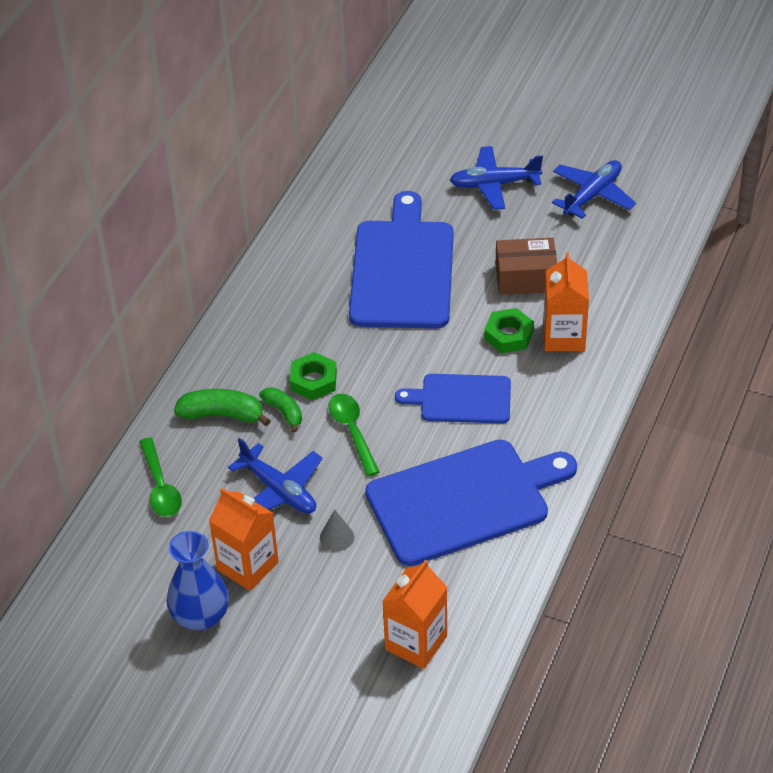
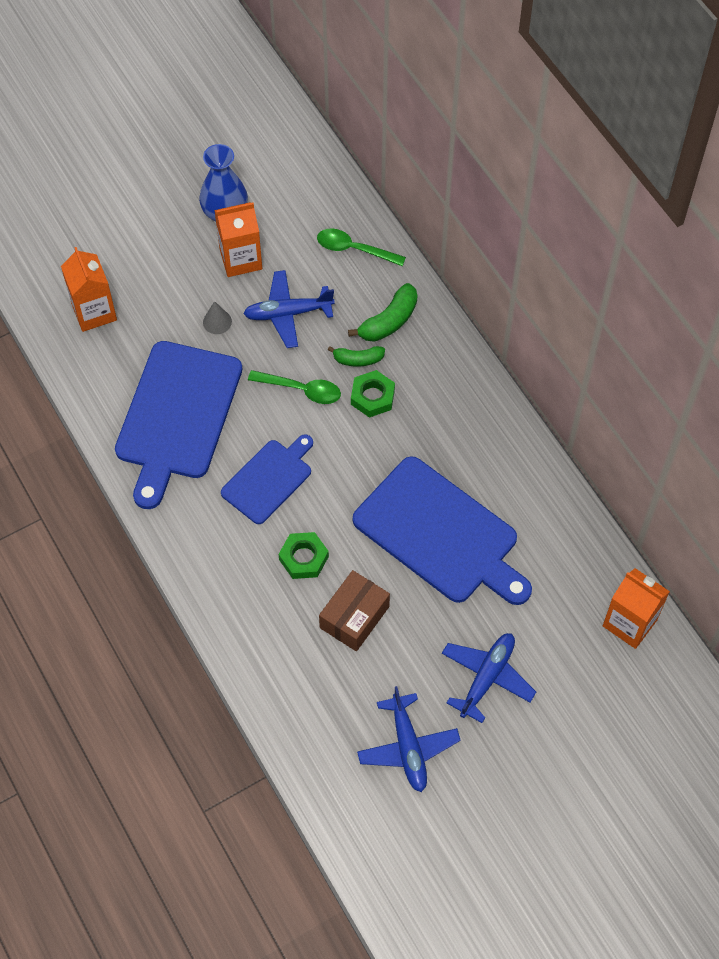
camera: 125 degrees right, 15 degrees up
orange carton [543,252,589,351] -> orange carton moved to [603,568,670,649]

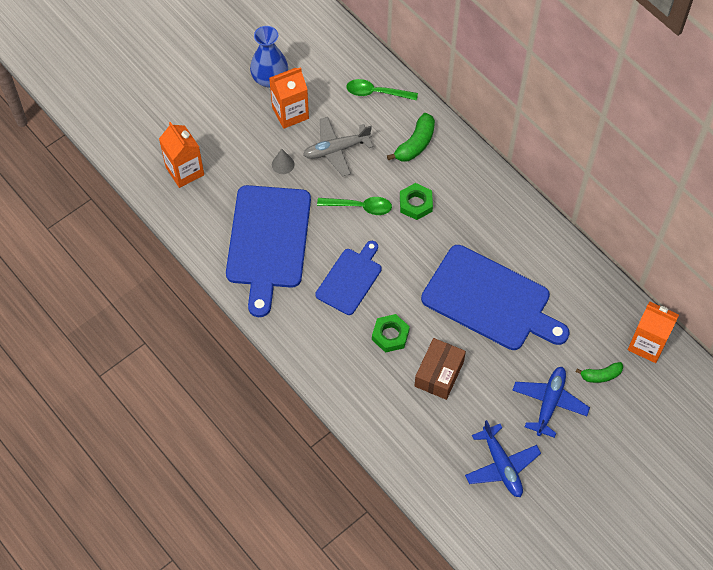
camera: 10 degrees left, 0 degrees up
blue plane [243,270,335,348] -> grey plane [303,117,373,177]
green banana [328,346,385,367] -> green banana moved to [576,362,623,383]

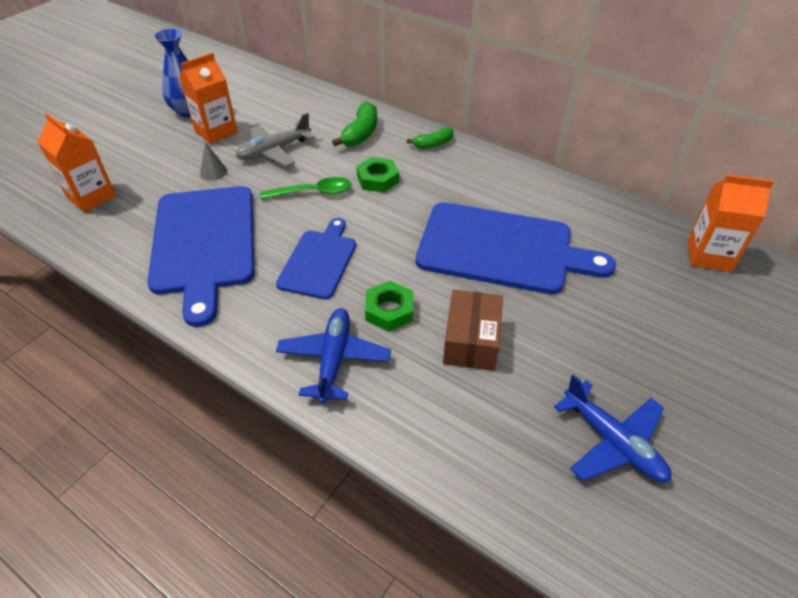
camera: 15 degrees left, 15 degrees down
green spoon [346,79,418,100] -> none
blue plane [512,367,590,438] -> blue plane moved to [276,308,391,404]
green banana [576,362,623,383] -> green banana moved to [407,127,453,149]

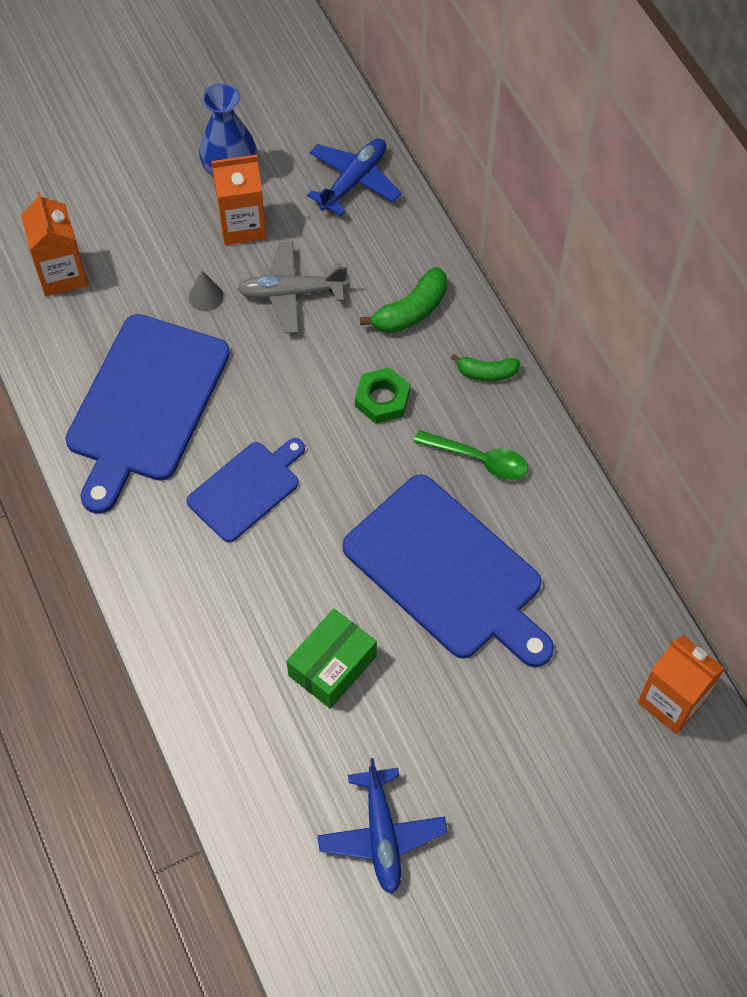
camera: 30 degrees right, 15 degrees up
green spoon [260,177,351,199] -> green spoon moved to [414,430,528,480]
blue plane [276,308,391,404] -> blue plane moved to [307,138,402,216]
green nut [365,281,413,332] -> none
brown box [443,290,503,371] -> green box [287,608,377,709]

